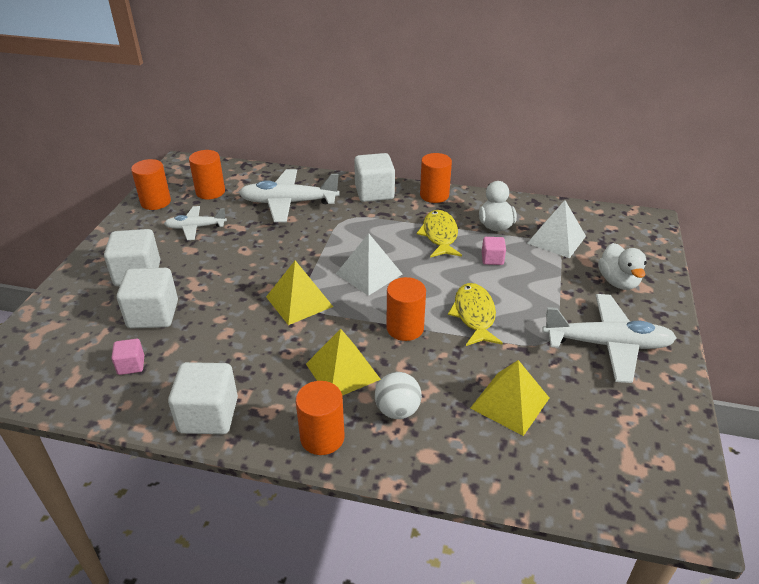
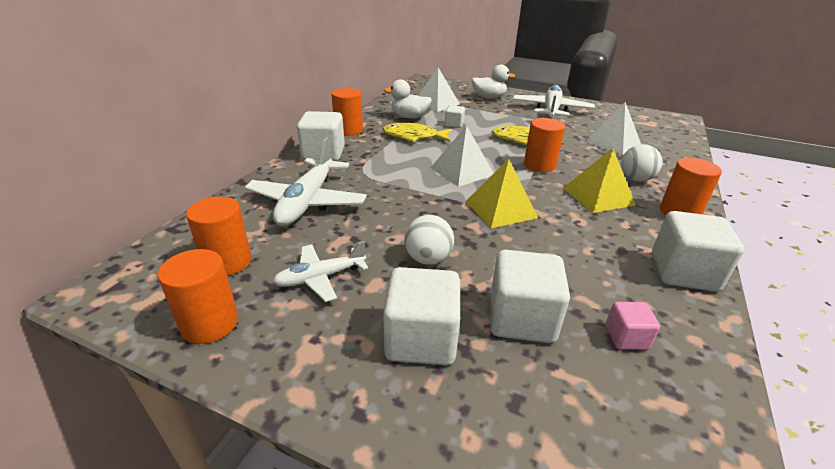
camera: 80 degrees left, 5 degrees down
white plane [164,206,227,240] -> white plane turned 60 degrees clockwise [273,241,368,302]
yellow pyramid [470,360,549,436] -> white pyramid [585,102,641,155]
pink cube [482,237,506,265] -> white cube [445,105,465,128]
none -> white ball [404,215,454,265]

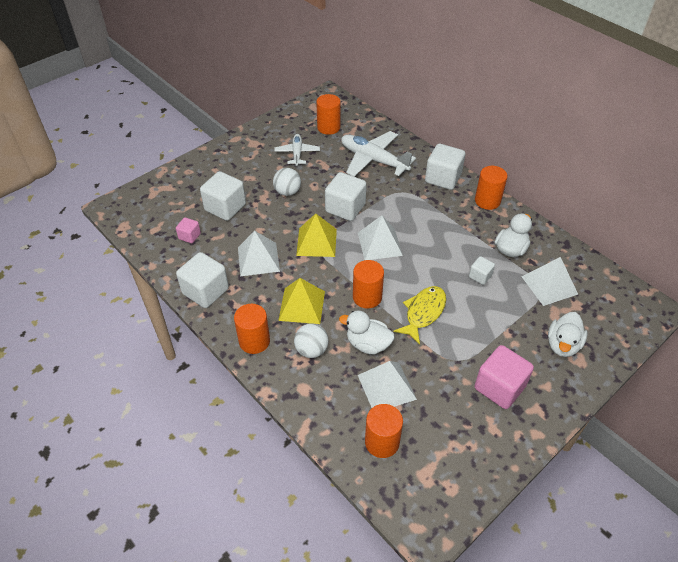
camera: 115 degrees right, 15 degrees up
orange cylinder [158,249,238,344] -> orange cylinder moved to [365,404,403,458]
yellow fish [383,123,452,142] -> none
white cube [383,267,460,365] -> white cube moved to [325,172,367,221]
white plane [512,85,595,119] -> pink cube [474,345,534,409]
none -> white pyramid [238,231,280,276]
none -> white duck [339,310,395,354]

